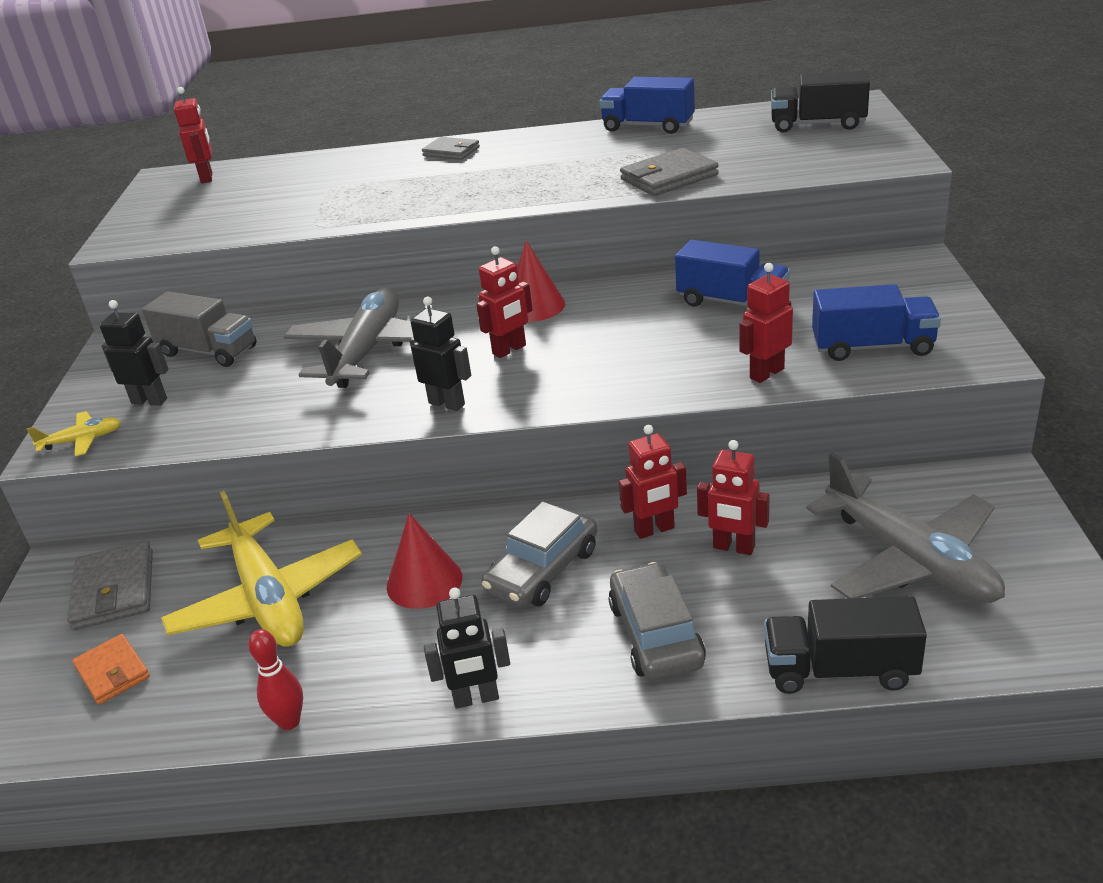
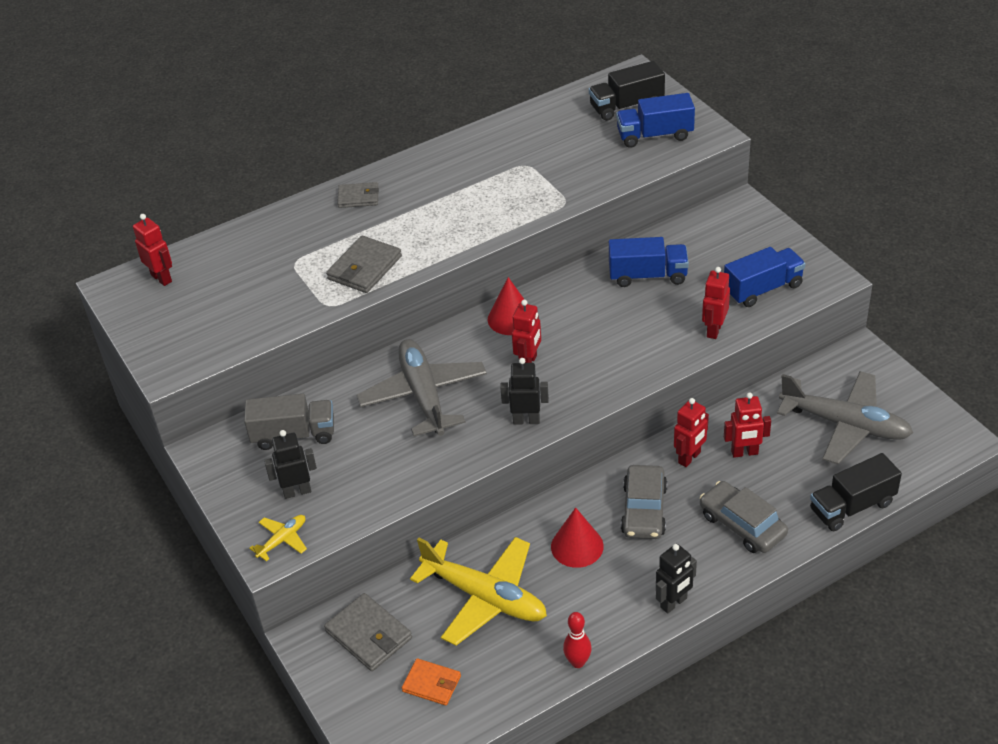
camera: 30 degrees left, 10 degrees up
blue truck [599,77,695,134] -> blue truck moved to [616,93,695,148]
grey wallet [620,148,719,196] -> grey wallet moved to [326,236,402,293]

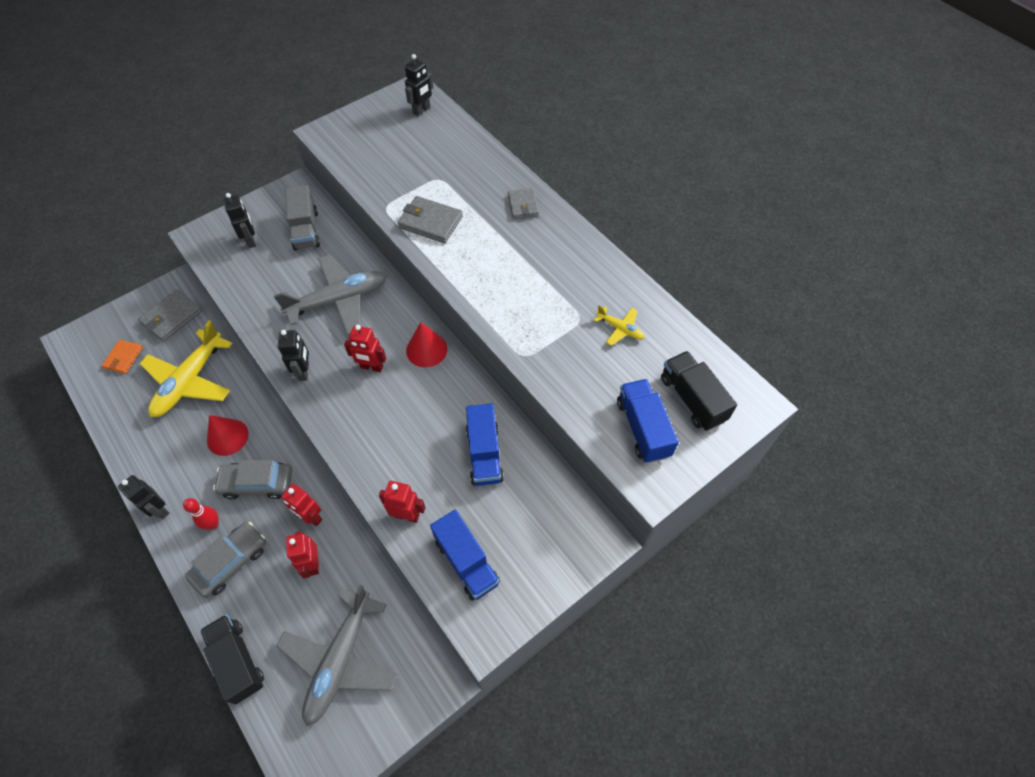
camera: 80 degrees right, 15 degrees up
red robot [133,214,172,286] -> black robot [405,54,433,116]
yellow plane [249,515,307,562] -> yellow plane moved to [594,306,644,346]
red bowling pin [563,612,592,668] -> red bowling pin moved to [183,498,219,530]

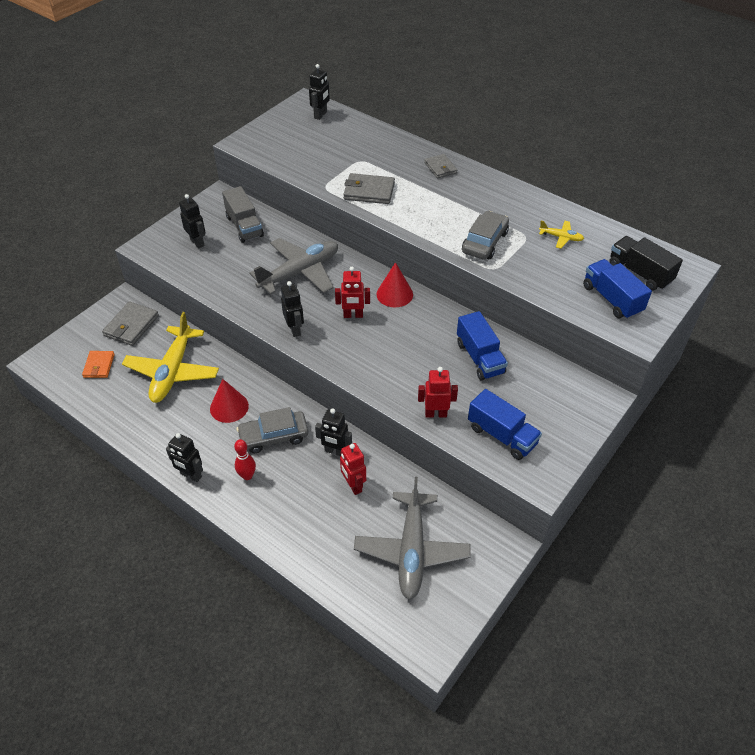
camera: 15 degrees left, 10 degrees down
grey car [185,522,266,598] -> grey car moved to [462,211,509,260]
black truck [200,614,264,704] -> none
red robot [281,484,322,526] -> black robot [315,408,352,456]

